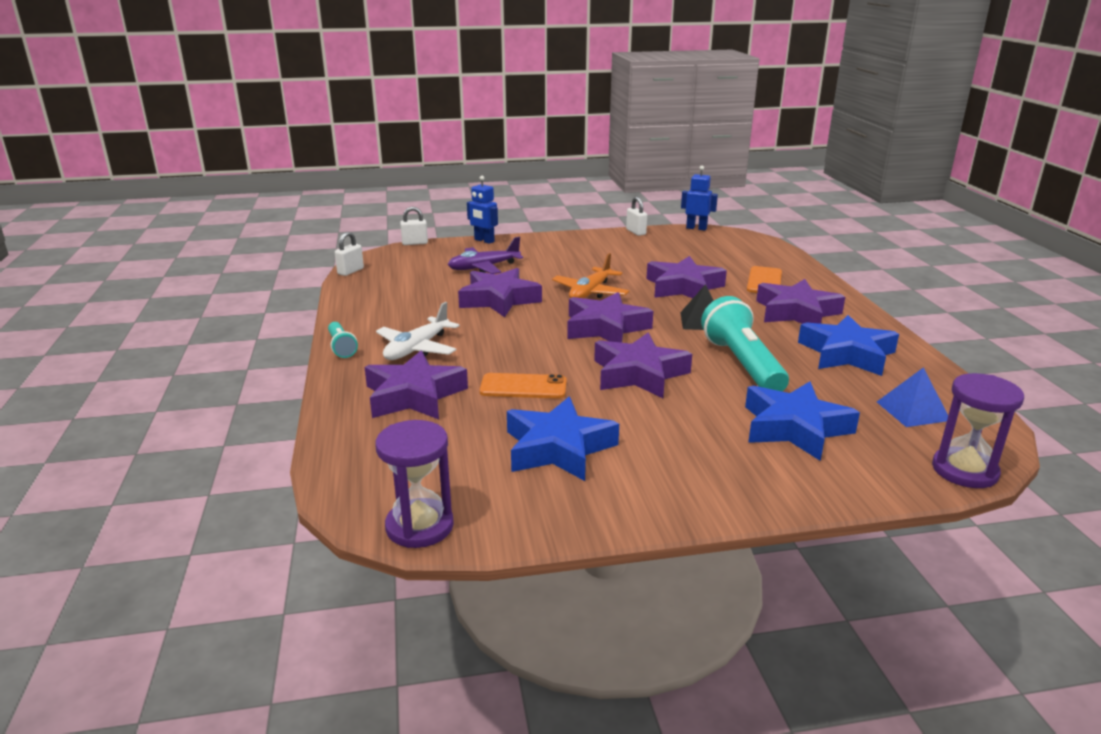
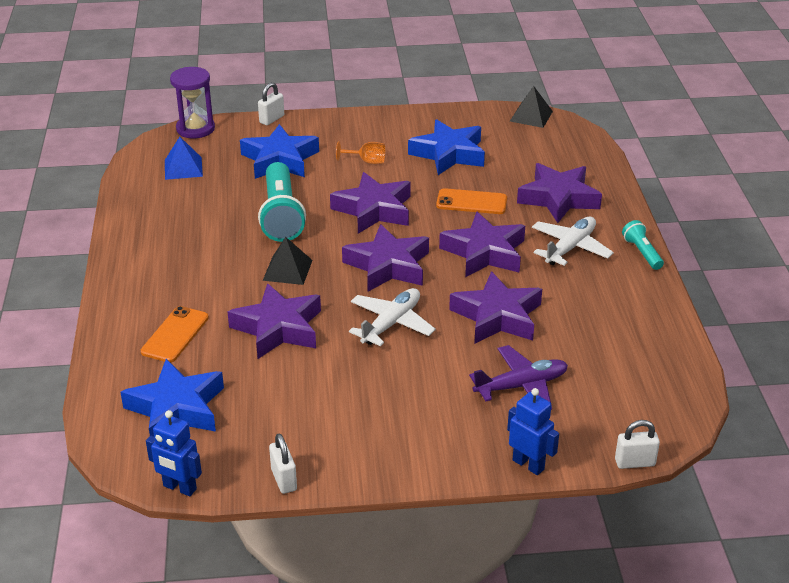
camera: 175 degrees left, 10 degrees up
white padlock [335,232,364,276] -> white padlock moved to [258,82,284,125]
purple hourglass [375,420,454,548] -> black pyramid [510,86,553,128]
orange plane [552,253,629,298] -> white plane [349,288,436,346]
purple star [756,279,845,324] -> purple star moved to [439,212,525,277]
blue star [798,315,899,376] -> blue star moved to [120,359,224,436]
none -> orange goblet [336,141,385,164]

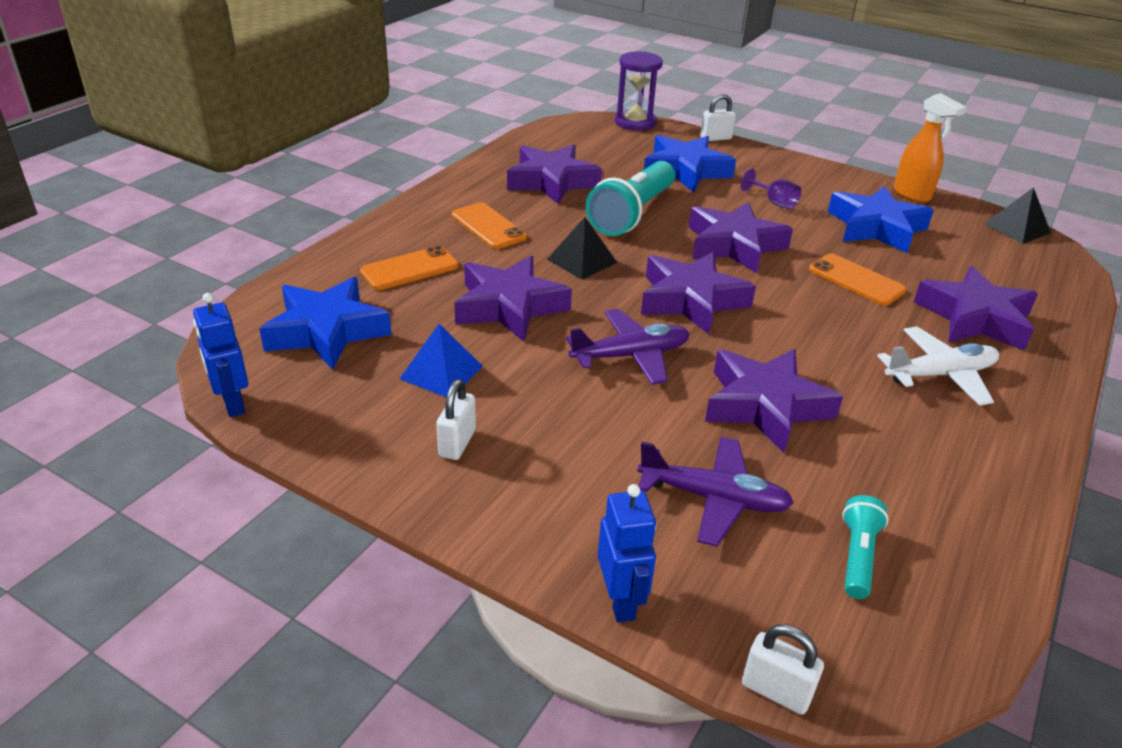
camera: 35 degrees right, 0 degrees up
blue pyramid [165,137,203,180] -> blue pyramid moved to [399,324,483,397]
white padlock [269,434,297,494] -> white padlock moved to [436,379,476,460]
orange goblet [336,141,385,164] -> purple goblet [741,168,801,209]
white plane [349,288,436,346] -> purple plane [566,309,690,385]
purple star [439,212,525,277] -> purple star moved to [507,144,602,205]
turquoise flashlight [622,220,664,270] -> turquoise flashlight moved to [842,495,888,599]
none -> orange phone [452,202,527,249]
none -> orange spray bottle [894,93,967,203]

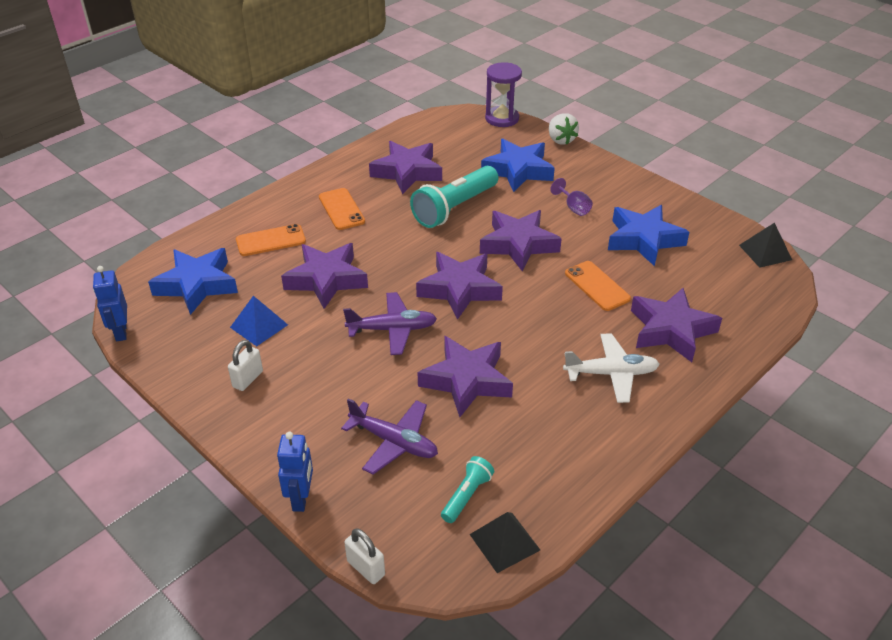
camera: 15 degrees right, 5 degrees up
black pyramid [547,217,617,280] -> black pyramid moved to [470,512,540,573]
white padlock [701,94,736,141] -> white strawberry [549,113,579,145]
orange spray bottle [894,93,967,203] -> none

